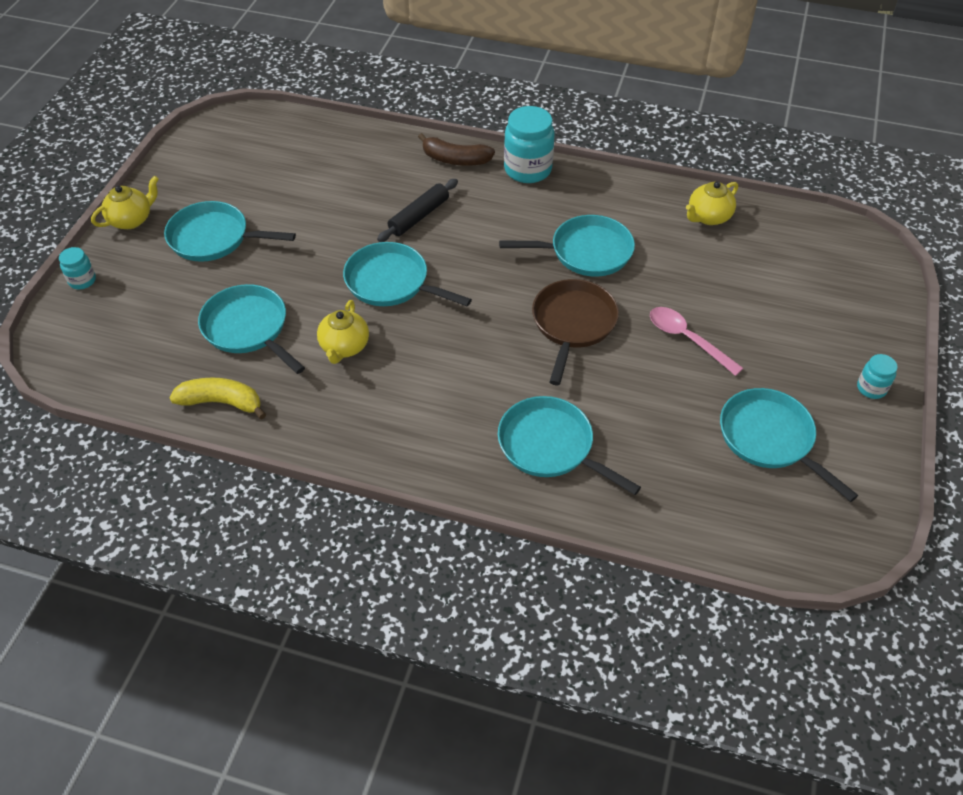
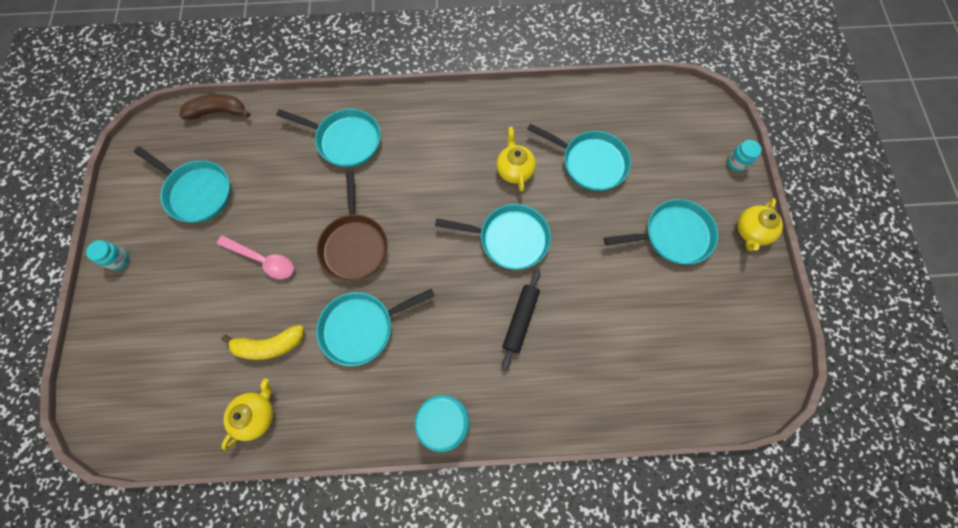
camera: 160 degrees right, 20 degrees up
yellow banana [170,378,266,419] -> yellow banana moved to [221,325,304,360]
brown banana [418,133,495,166] -> brown banana moved to [179,94,250,120]

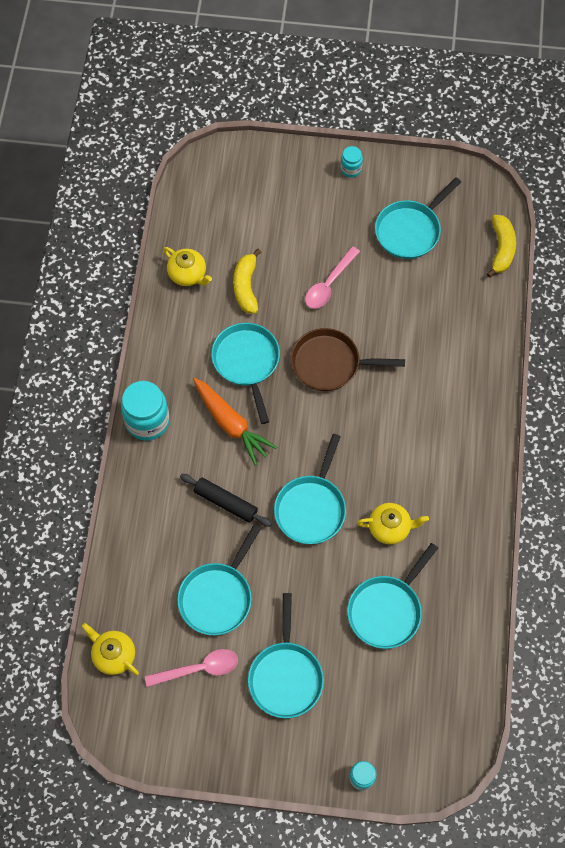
camera: 100 degrees right, 5 degrees down
brown banana [179,94,250,120] -> yellow banana [487,215,516,278]
turquoise pan [276,109,381,167] -> turquoise pan moved to [177,525,261,635]
yellow teapot [737,198,783,251] -> yellow teapot moved to [82,623,139,675]
none -> pink spoon [145,649,238,687]
none -> orange carrot [193,378,277,466]

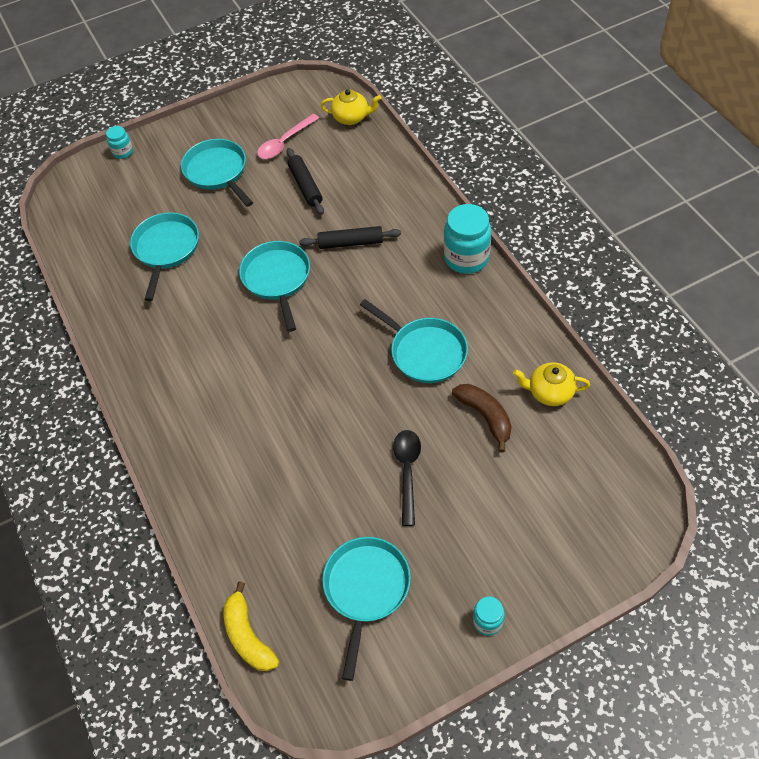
camera: 150 degrees right, 10 degrees down
turquoise pan [177,525,261,635] -> black rolling pin [286,148,324,215]
orange carrot [193,378,277,466] -> none
yellow banana [233,249,261,314] -> brown banana [452,384,512,453]
brown pan [291,328,405,391] -> none
pink spoon [305,246,360,309] -> black spoon [393,430,421,526]
yellow teapot [357,503,429,545] -> none

